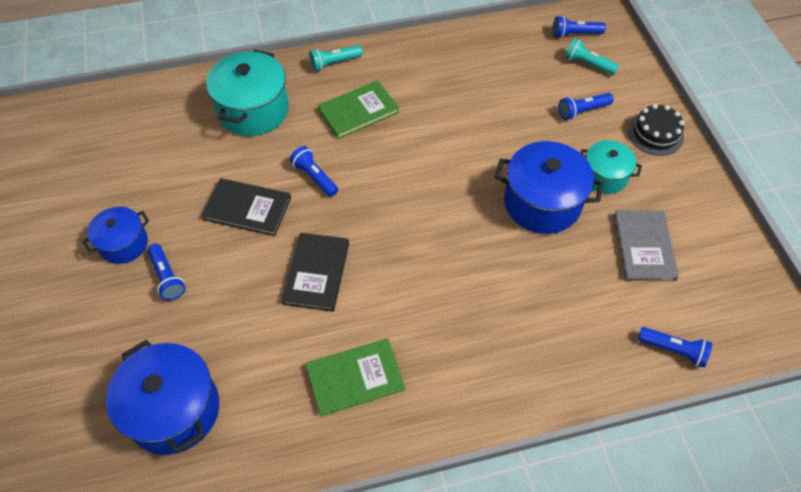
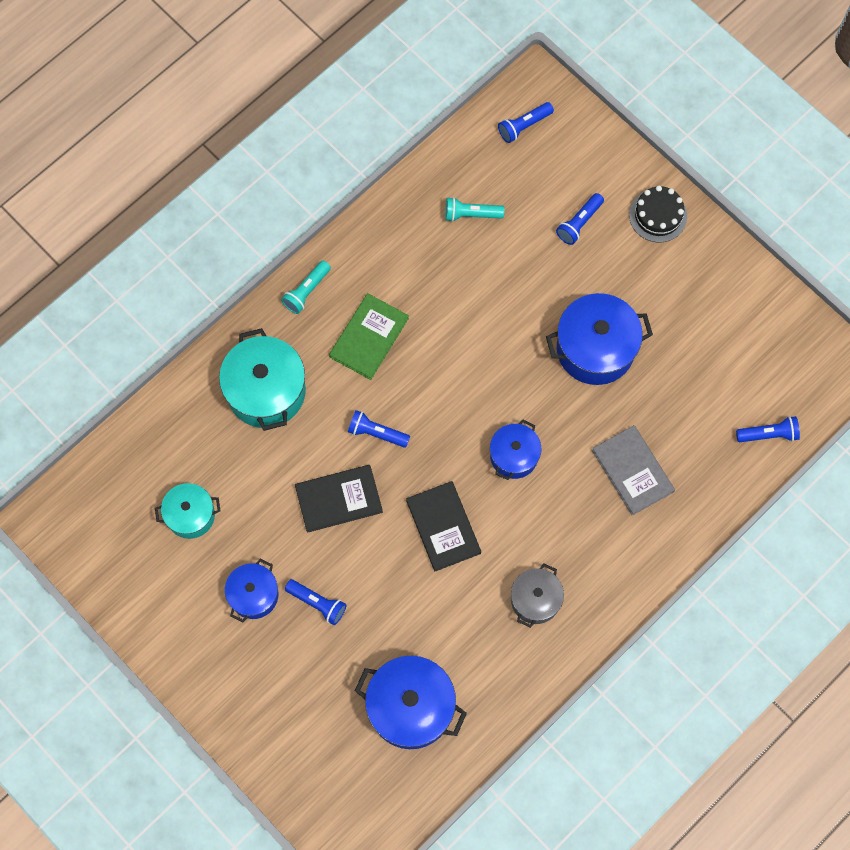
camera: 30 degrees left, 15 degrees up
green book [306,338,405,417] -> grey pot [511,564,564,628]
turquoise flashlight [565,38,619,75] -> turquoise flashlight moved to [445,197,505,222]
turquoise pot [581,140,642,194] -> turquoise pot moved to [155,483,220,539]
grey book [614,210,679,281] -> grey book moved to [592,425,675,516]
none -> blue pot [490,419,541,480]

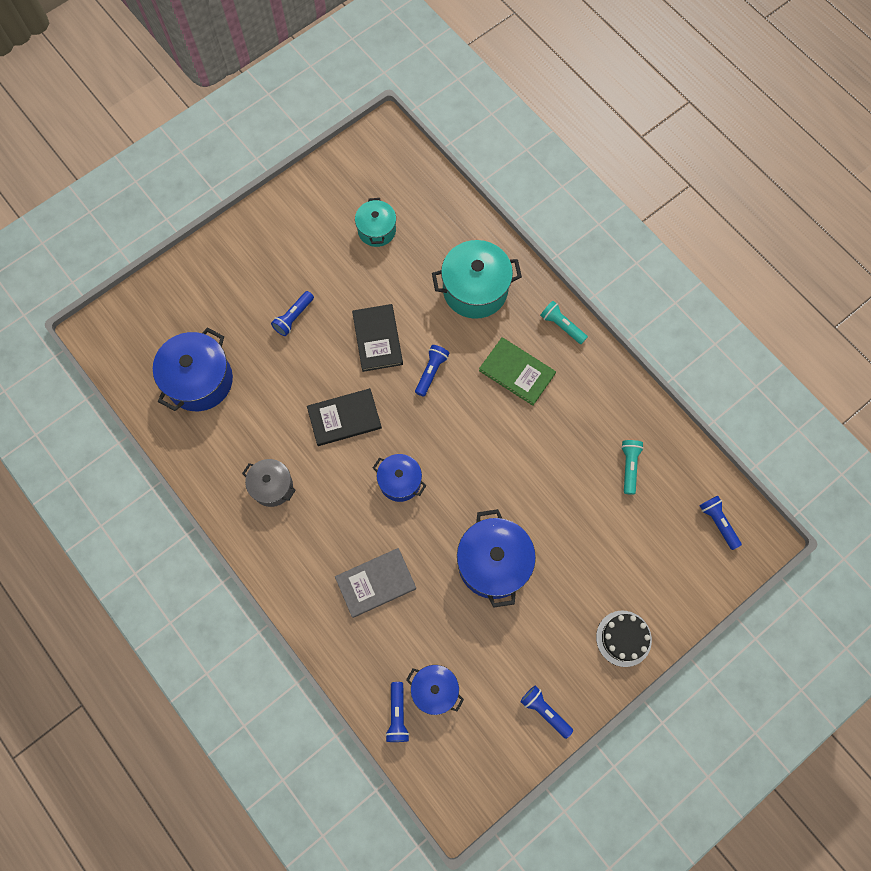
camera: 95 degrees right, 0 degrees up
blue pot [225,559,278,622] -> blue pot moved to [406,665,464,715]
blue flashlight [556,193,604,245] -> blue flashlight moved to [520,686,573,739]

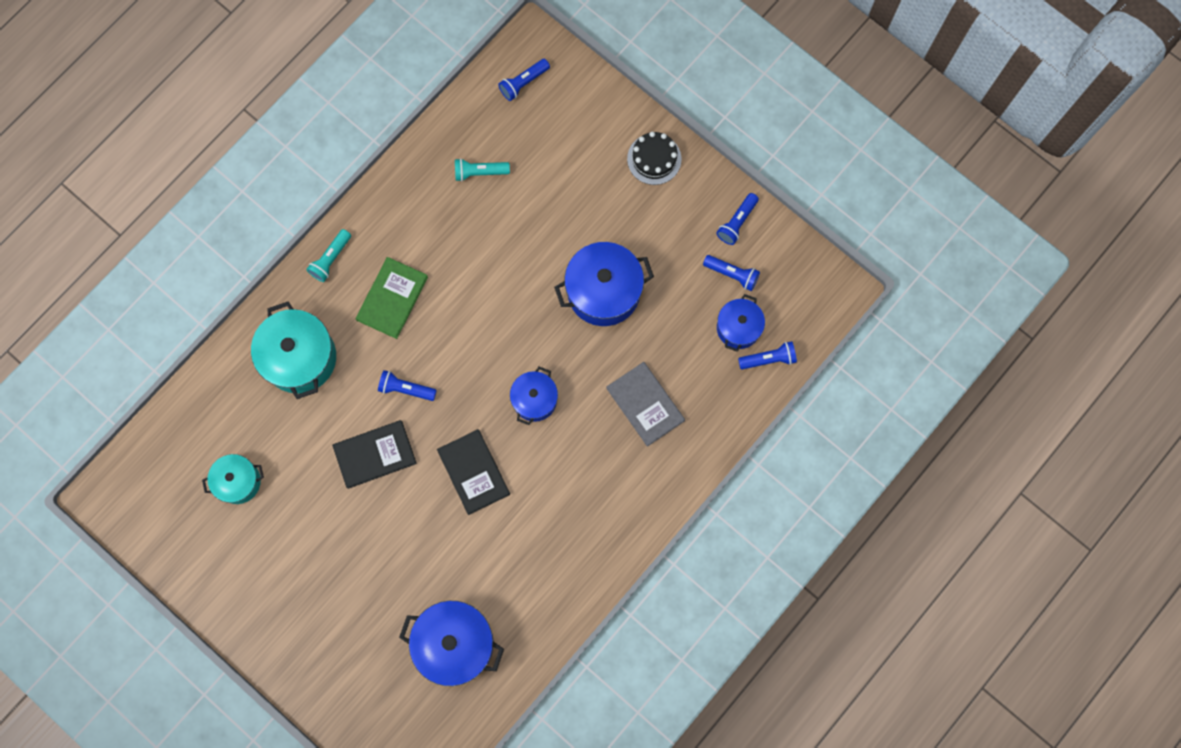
camera: 100 degrees left, 5 degrees up
grey pot [242,459,296,507] -> none
blue flashlight [271,291,314,336] -> blue flashlight moved to [703,255,760,291]

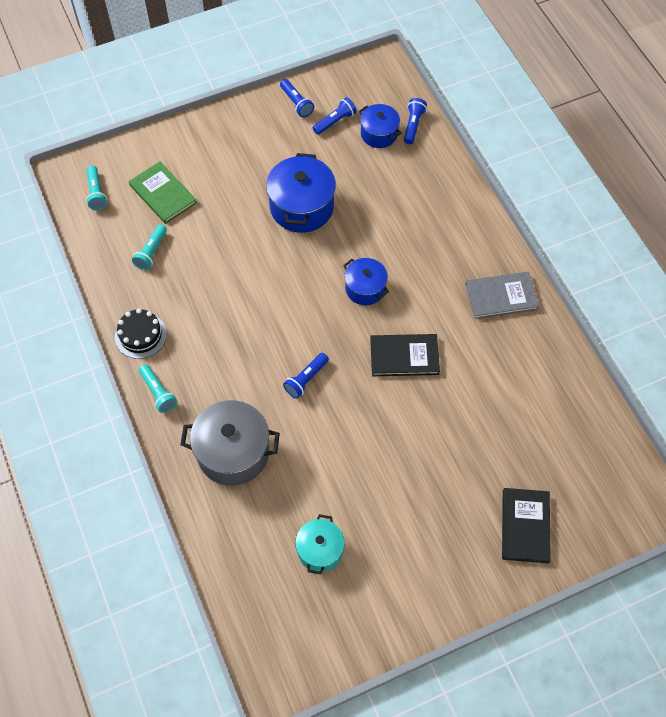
camera: 65 degrees left, 15 degrees down
turquoise pot [251,302,336,399] -> grey pot [180,400,280,486]
black book [332,420,417,489] -> black book moved to [502,488,551,563]
green book [356,257,428,339] -> green book moved to [129,161,197,224]
blue pot [399,601,504,686] -> none
blue flashlight [498,59,550,101] -> turquoise flashlight [86,165,107,210]
grey book [606,362,685,447] -> grey book moved to [465,272,539,319]
black cake [627,132,682,185] -> black cake moved to [115,308,167,359]

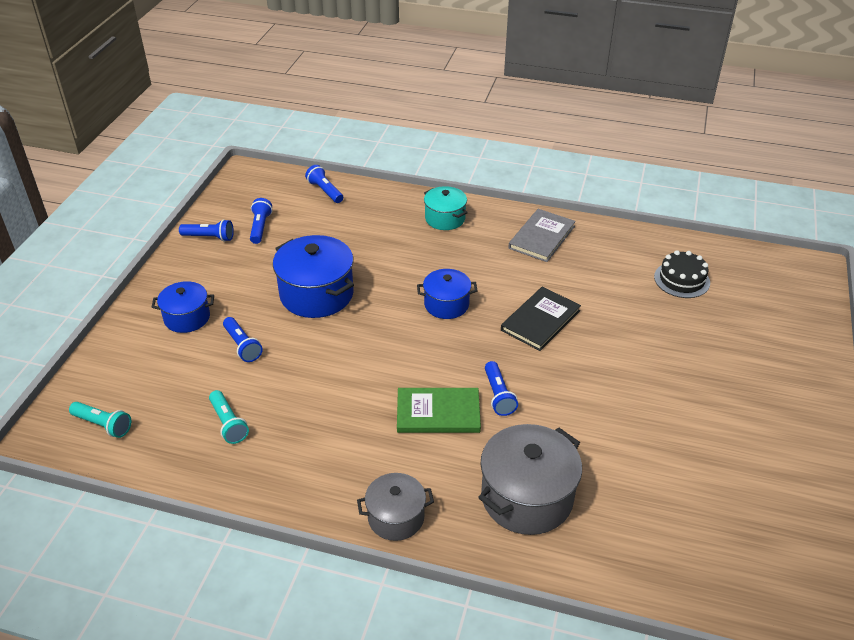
camera: 50 degrees left, 20 degrees down
black cake [115,308,167,359] -> black cake moved to [654,250,710,298]
green book [129,161,197,224] -> green book moved to [397,388,481,433]
turquoise flashlight [139,364,177,413] -> grey pot [357,473,434,541]
turquoise pot [295,514,345,574] -> turquoise pot moved to [424,186,468,230]
blue pot [359,104,401,148] -> blue pot moved to [152,281,214,333]
black book [502,488,551,563] -> none
none -> blue flashlight [223,317,263,362]

